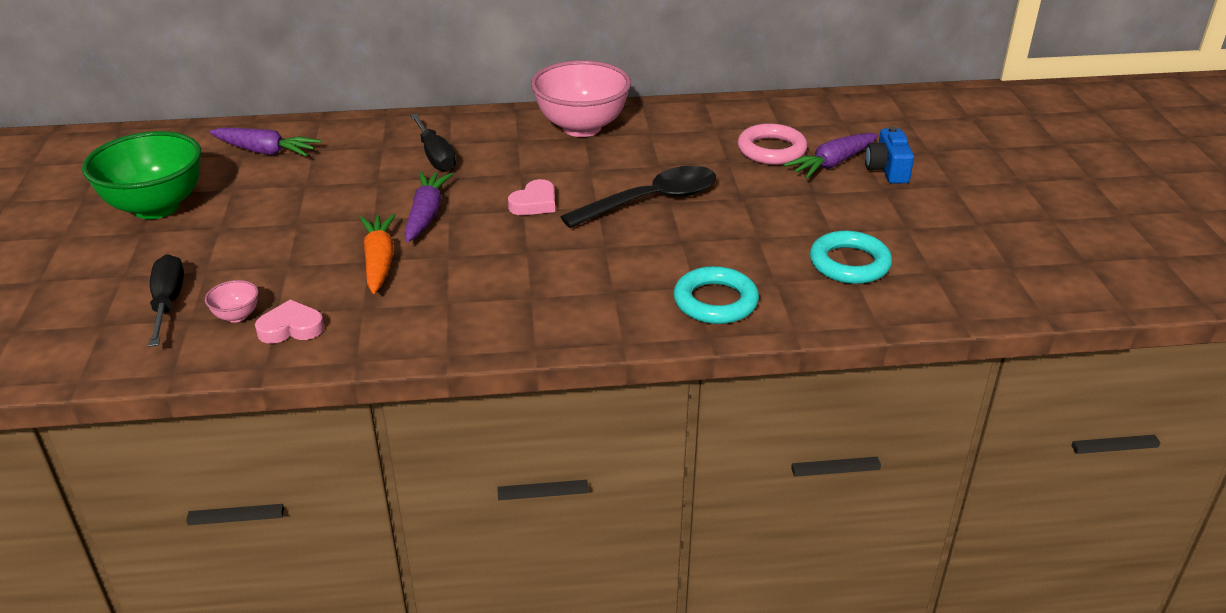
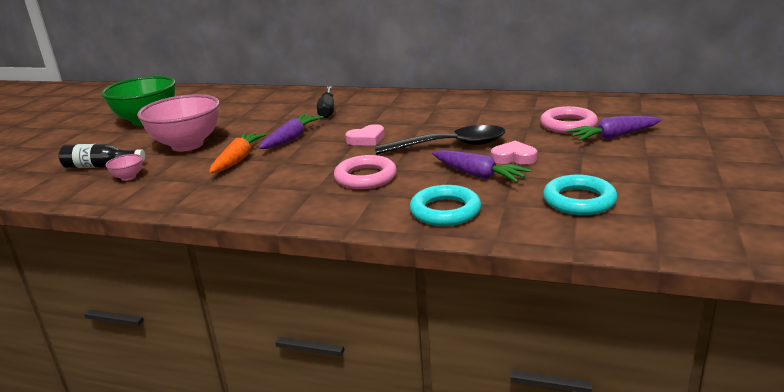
camera: 25 degrees right, 10 degrees down
black screwdriver [148,254,184,347] -> black bottle [59,144,145,168]
purple carrot [209,128,321,156] -> purple carrot moved to [432,150,532,183]
pink heart [255,300,324,344] -> pink heart moved to [491,141,537,164]
pink bowl [531,60,631,137] -> pink bowl moved to [137,94,220,152]
blue camera [865,126,914,184] -> none
none -> pink ring [334,155,397,189]

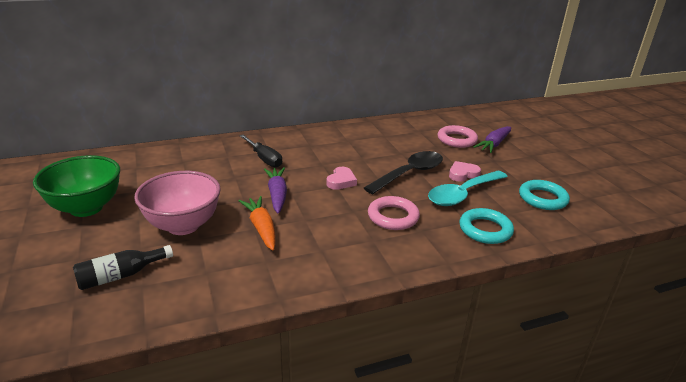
camera: 40 degrees left, 5 degrees up
pink bowl [106,154,143,181] -> none
purple carrot [432,150,532,183] -> turquoise spoon [428,171,508,206]

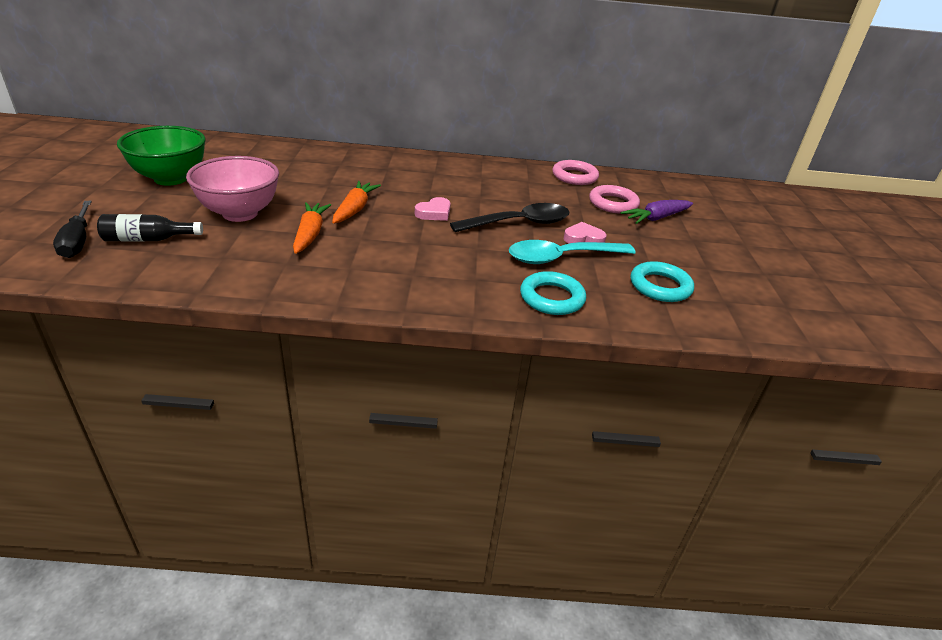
camera: 20 degrees right, 5 degrees up
black screwdriver [239,134,282,168] -> black screwdriver moved to [53,201,92,258]
purple carrot [264,167,287,213] -> orange carrot [332,181,381,224]
pink ring [368,196,420,230] -> pink ring moved to [552,160,599,185]

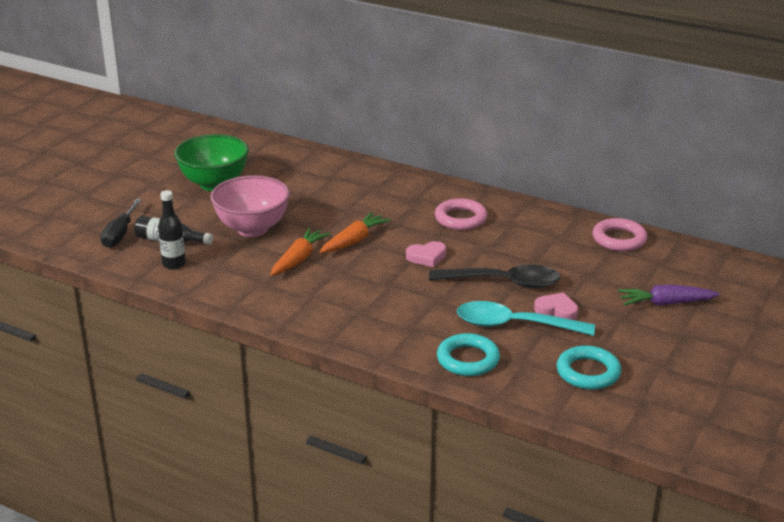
camera: 30 degrees right, 5 degrees down
pink ring [589,185,640,214] -> pink ring moved to [435,198,487,230]
none -> black bottle [158,190,186,270]

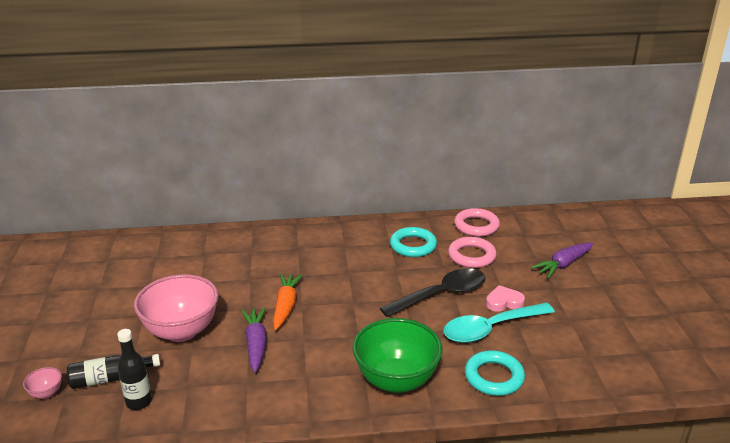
camera: 35 degrees left, 0 degrees up
black screwdriver [100,199,142,248] -> pink bowl [23,367,62,399]
green bowl [174,134,249,191] -> green bowl moved to [352,318,443,393]
orange carrot [270,228,330,276] -> purple carrot [241,307,267,373]
pink heart [406,241,446,267] -> none
pink ring [435,198,487,230] -> pink ring moved to [448,237,497,268]
turquoise ring [557,346,621,390] -> turquoise ring moved to [390,227,437,257]

